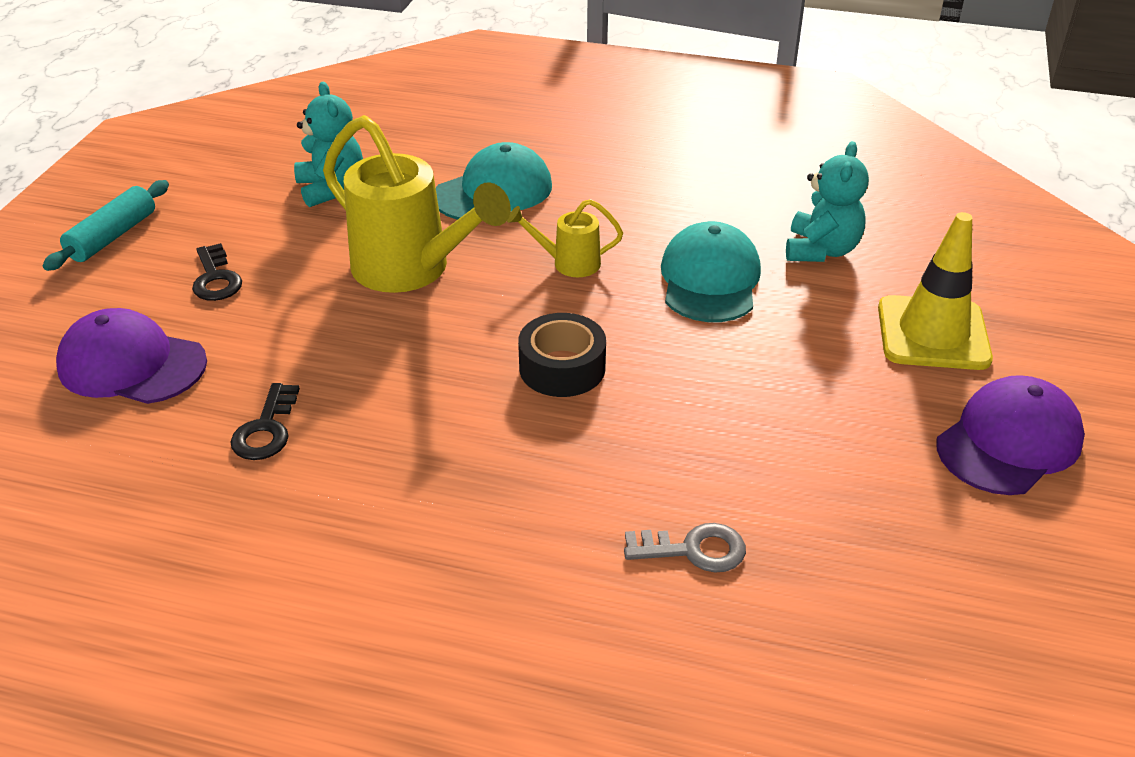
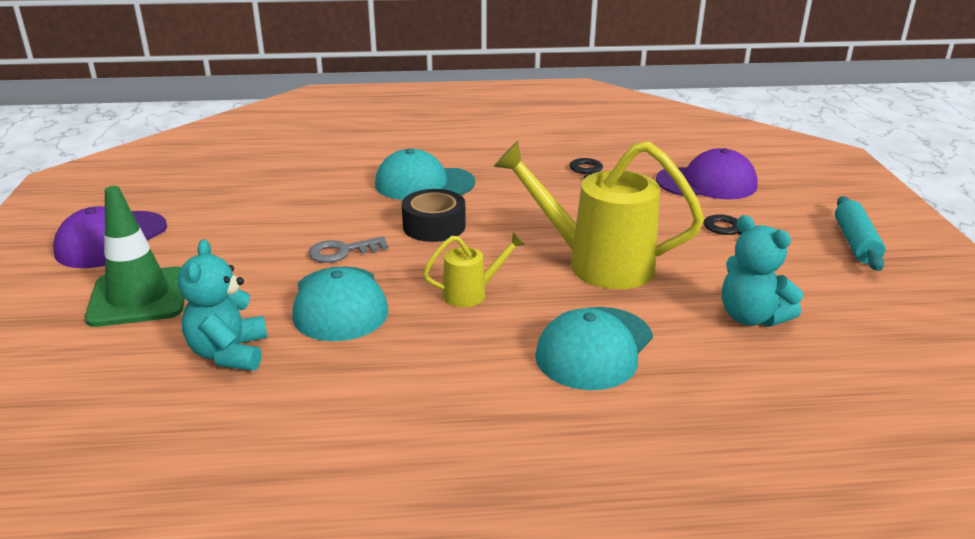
camera: 160 degrees right, 10 degrees down
grey key [624,523,746,572] -> grey key moved to [308,236,389,263]
yellow traffic cone [878,212,993,370] -> green traffic cone [85,186,185,327]
none -> turquoise cap [375,149,475,200]

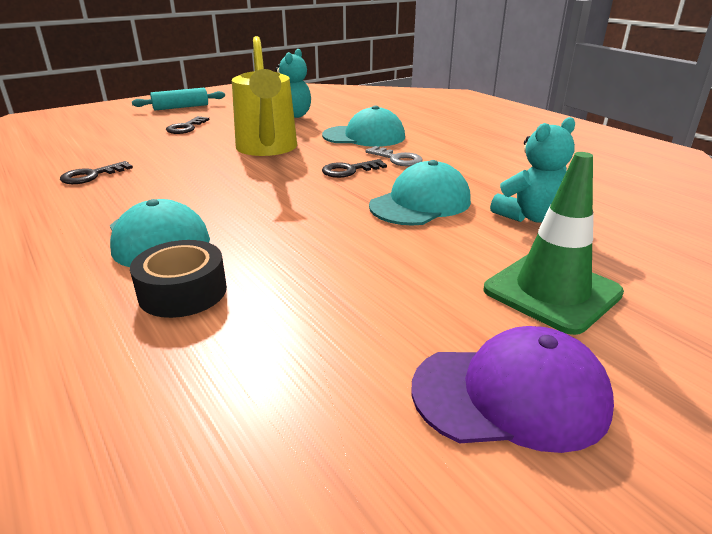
camera: 120 degrees left, 0 degrees up
grey key [308,236,389,263] -> grey key moved to [365,146,423,166]
black tape [402,189,466,242] -> black tape moved to [130,240,227,318]
yellow watering can [423,232,525,307] -> black key [322,159,387,178]
purple cap [656,148,758,199] -> none

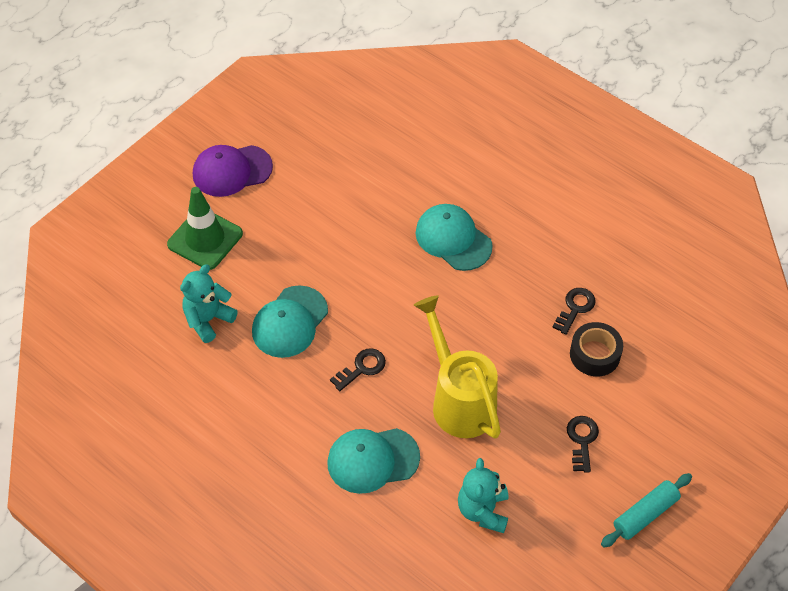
camera: 165 degrees right, 25 degrees up
black tape [130,240,227,318] -> black tape moved to [570,322,623,377]
grey key [365,146,423,166] -> none

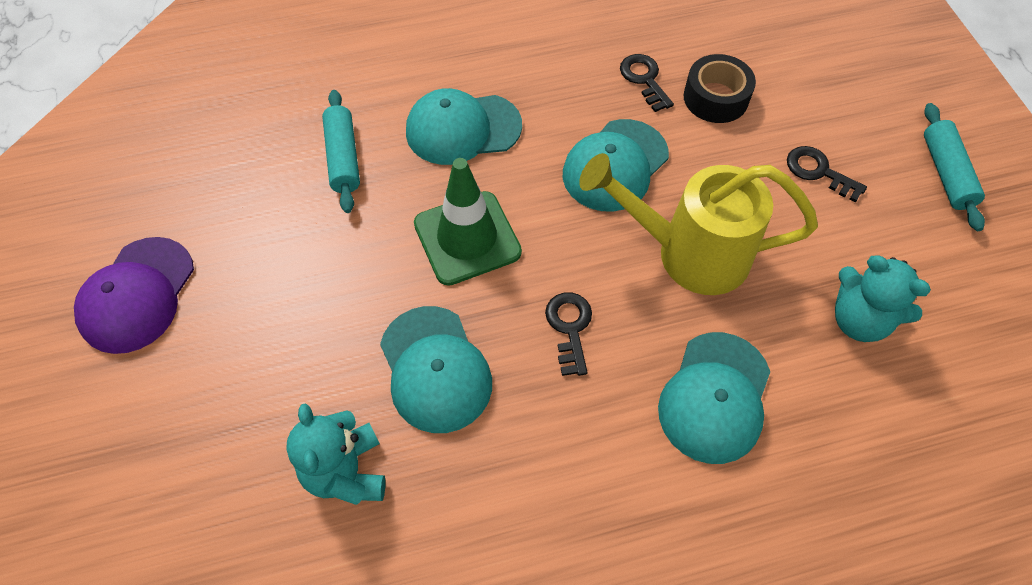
camera: 55 degrees left, 5 degrees up
green traffic cone [167,187,243,270] -> green traffic cone moved to [414,158,522,286]
none -> turquoise rolling pin [322,90,360,213]
none -> turquoise cap [563,119,669,212]

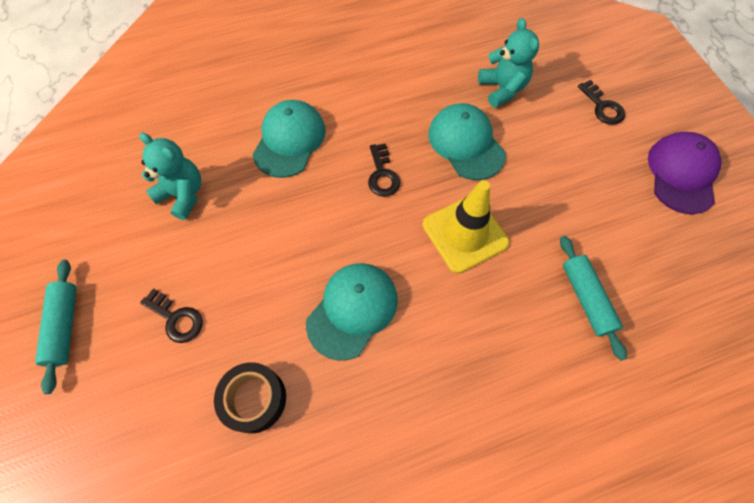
camera: 175 degrees right, 5 degrees up
turquoise cap [406,88,522,165] -> none
green traffic cone [414,158,522,286] -> yellow traffic cone [422,180,510,273]
yellow watering can [579,153,818,295] -> none
black key [620,54,674,112] -> black key moved to [578,80,625,125]

